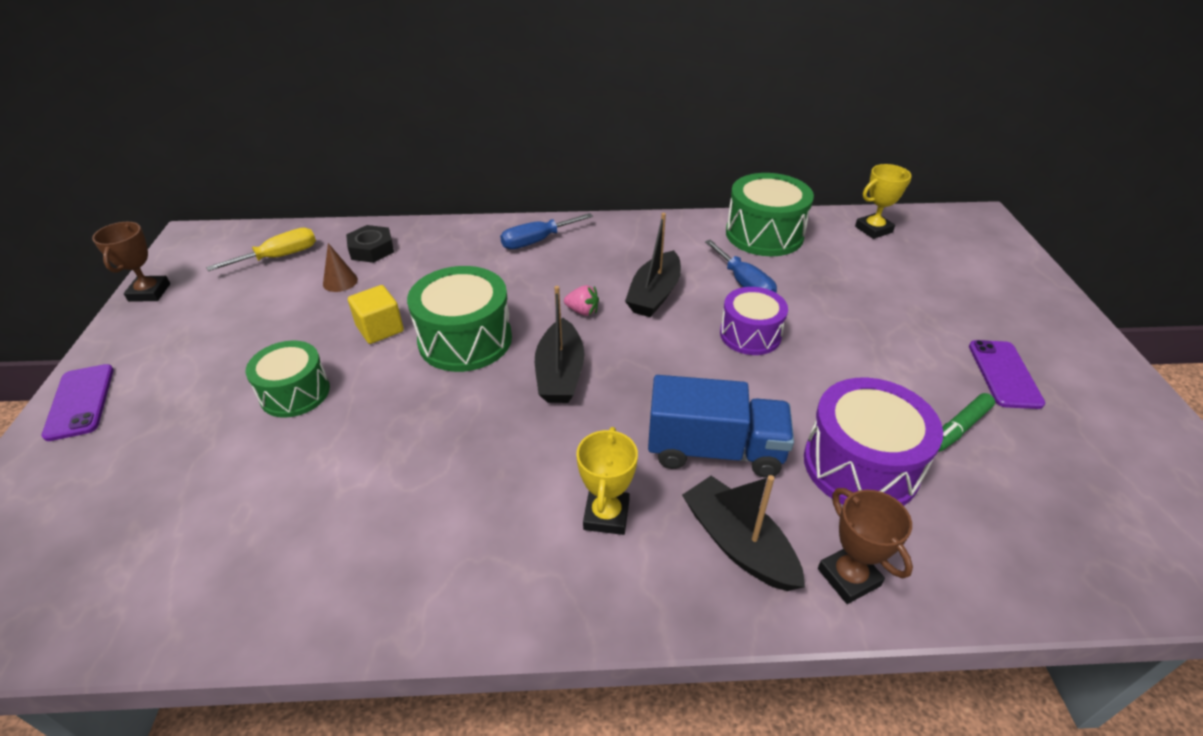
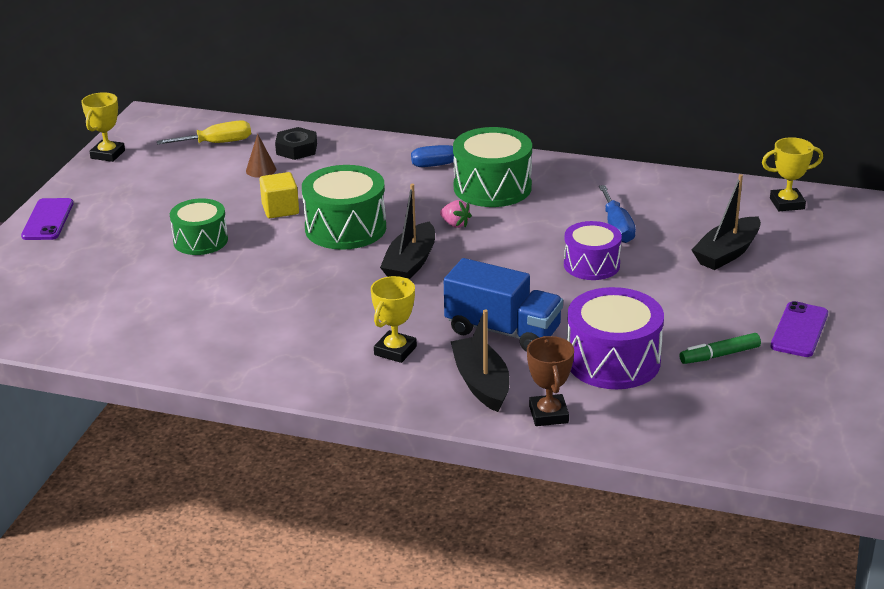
camera: 20 degrees right, 10 degrees down
brown trophy [92,222,170,302] -> yellow trophy [81,92,125,162]
black boat [625,213,681,317] -> black boat moved to [691,174,761,270]
green drum [726,173,814,256] -> green drum moved to [453,127,532,207]

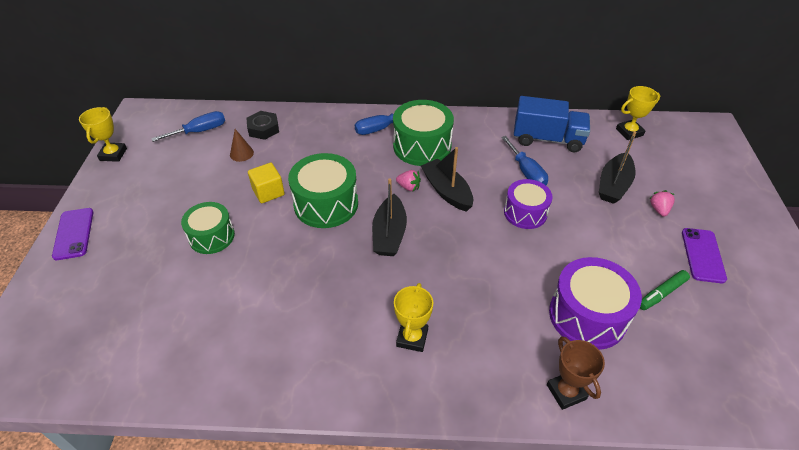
camera: 15 degrees left, 15 degrees up
yellow screwdriver [157,120,251,144] -> blue screwdriver [151,111,225,142]
blue truck [444,258,563,352] -> blue truck moved to [514,96,590,152]
black boat [451,309,510,412] -> black boat moved to [421,147,473,212]
none -> pink strawberry [650,190,675,217]

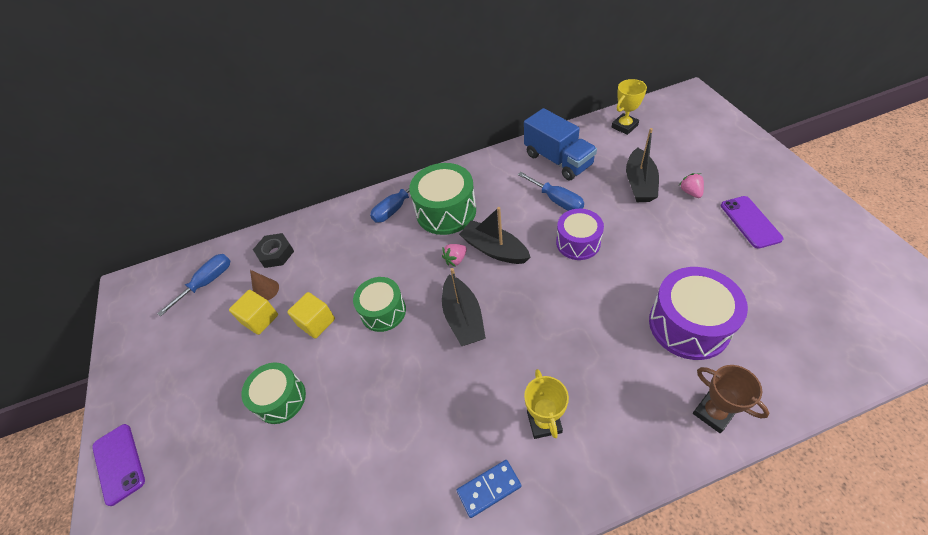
camera: 15 degrees left, 5 degrees up
yellow trophy [79,107,127,162] -> none
green drum [288,153,358,228] -> green drum [353,277,406,332], size x0.66
pink strawberry [396,170,421,191] -> pink strawberry turned 135 degrees clockwise [442,244,467,267]
blue truck [514,96,590,152] -> blue truck turned 60 degrees clockwise [524,108,597,180]
green marker [640,270,690,310] -> none
none -> yellow cube [229,290,278,335]
none -> blue domino [456,460,521,518]

